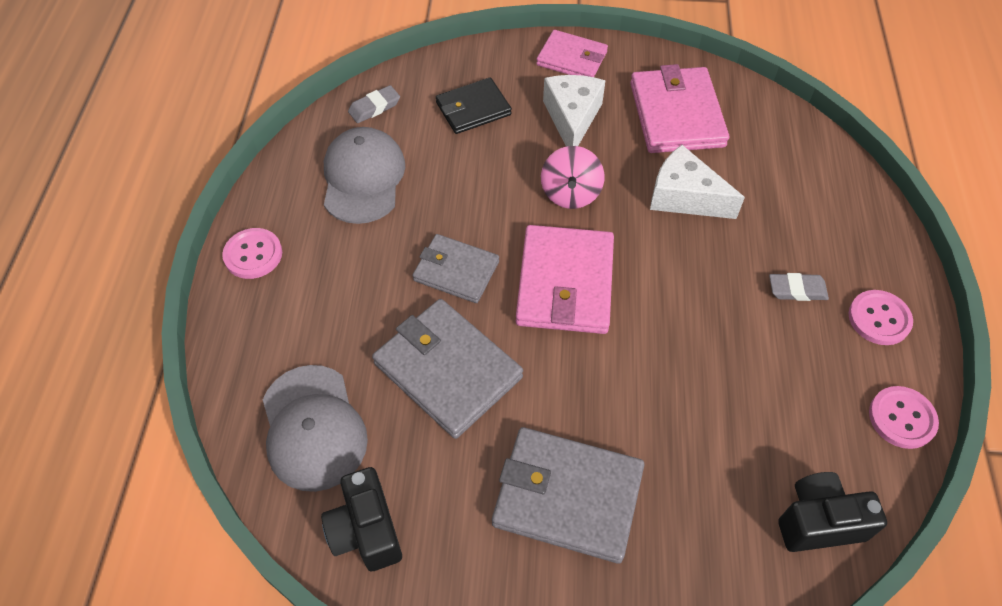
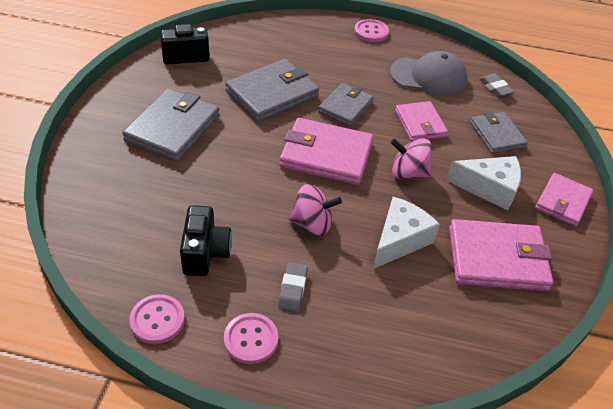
camera: 95 degrees right, 10 degrees down
grey cap [263,365,368,492] -> none
black wallet [436,77,512,134] -> grey wallet [470,112,528,154]
black camera [778,472,887,552] -> black camera moved to [180,205,232,276]
none -> pink spinning top [288,184,342,235]
none -> pink wallet [395,101,448,142]

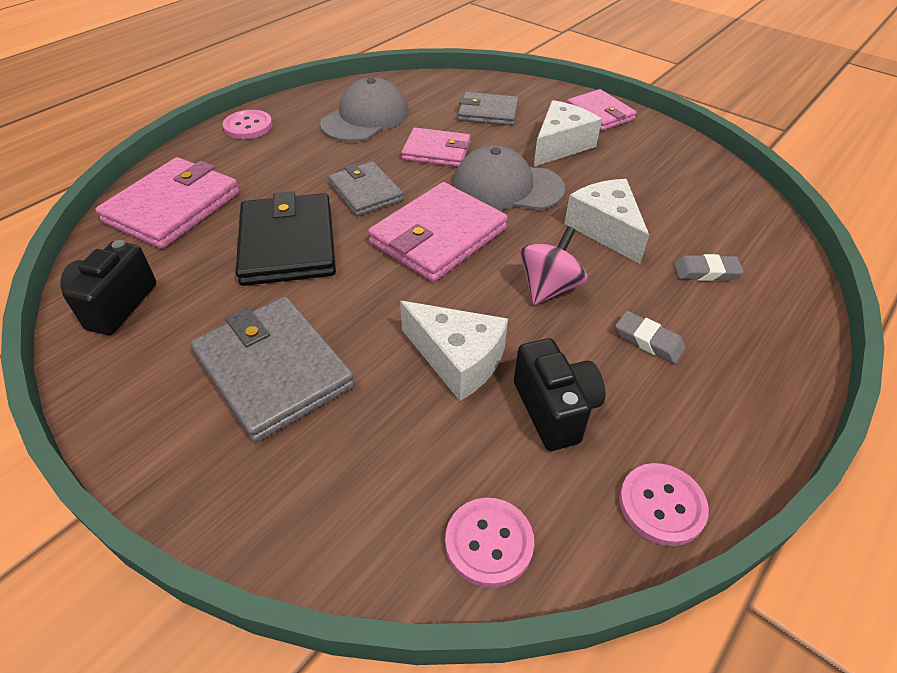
camera: 60 degrees left, 0 degrees up
black camera [180,205,232,276] -> black camera turned 45 degrees clockwise [514,338,605,451]
pink button [224,313,278,364] -> pink button moved to [445,498,534,588]
grey wallet [225,59,319,122] -> black wallet [236,191,336,286]
pink spinning top [391,138,432,179] -> grey cap [453,145,565,210]
pink wallet [449,219,553,291] -> pink wallet moved to [96,157,239,249]
grey eraser [480,74,514,97] -> grey eraser moved to [674,254,744,281]
none -> white cheese [400,301,508,401]

